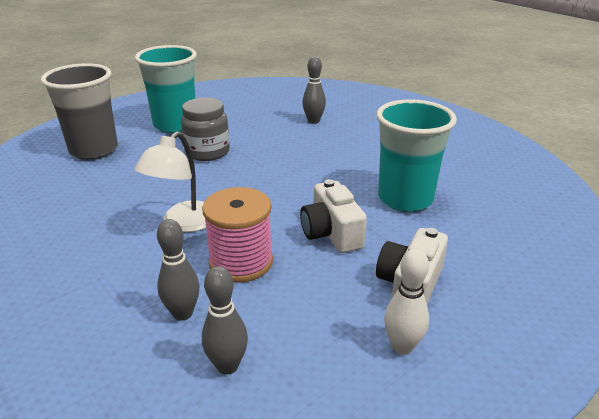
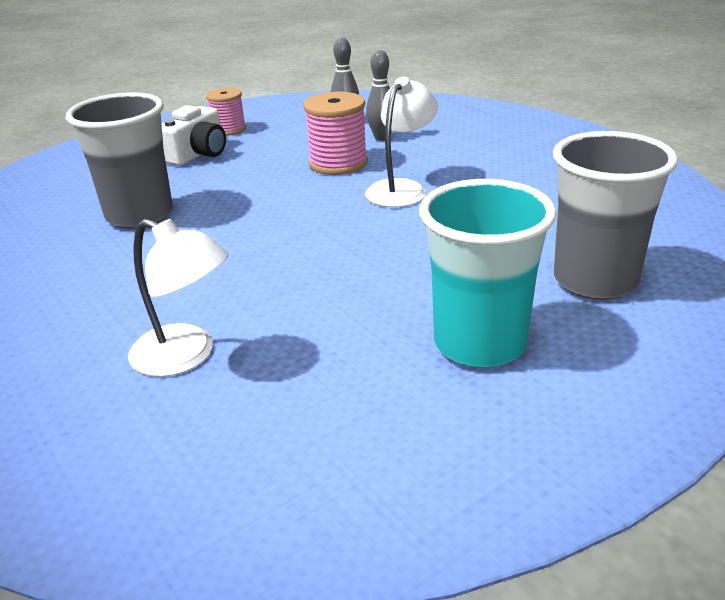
camera: 175 degrees left, 0 degrees up
grey jar [181,98,230,161] -> none
white camera [300,179,367,253] -> none
grey bowling pin [302,56,326,124] -> white lamp [128,219,229,377]
turquoise cup [376,99,457,212] -> grey cup [66,92,173,229]
white bowling pin [384,249,429,355] -> pink spool [206,88,246,136]

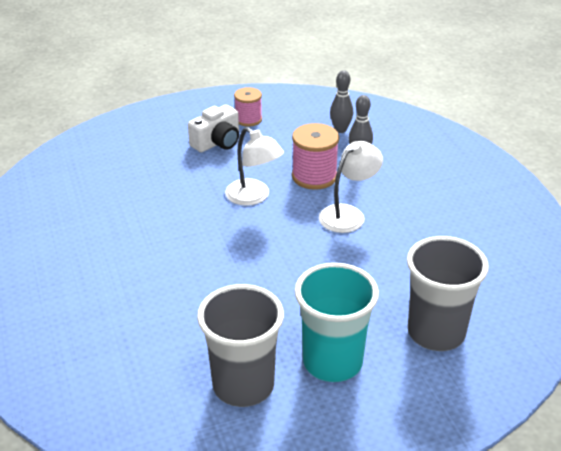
camera: 15 degrees right, 5 degrees up
grey cup [66,92,173,229] -> grey cup moved to [197,284,284,407]
white lamp [128,219,229,377] -> white lamp moved to [225,127,284,206]

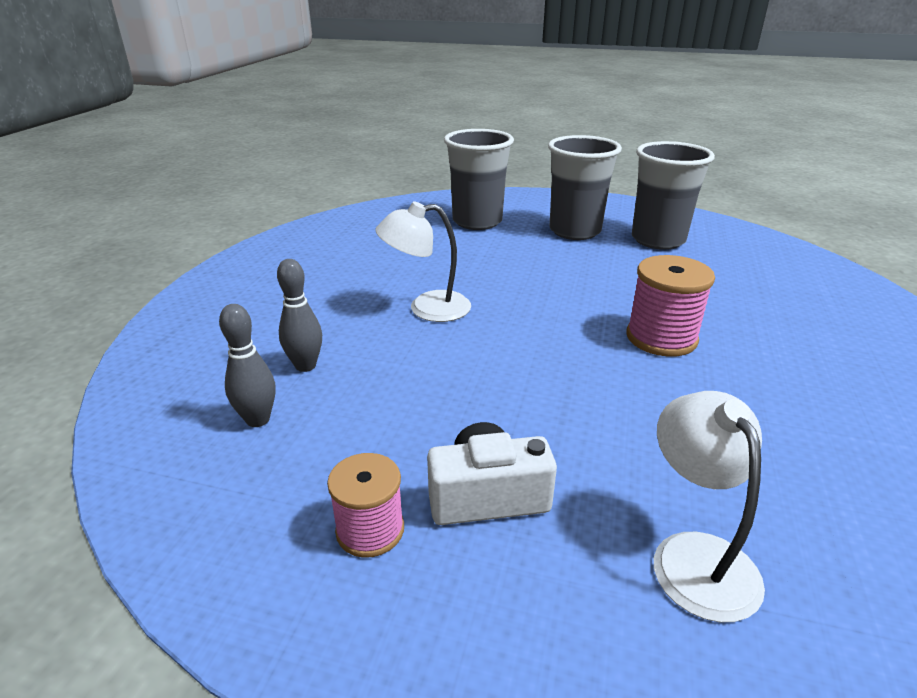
camera: 145 degrees left, 5 degrees down
white lamp [225,127,284,206] -> white lamp moved to [654,391,765,622]
pink spool [292,123,339,190] -> pink spool moved to [627,255,715,357]
turquoise cup [295,263,379,382] -> grey cup [548,135,622,240]

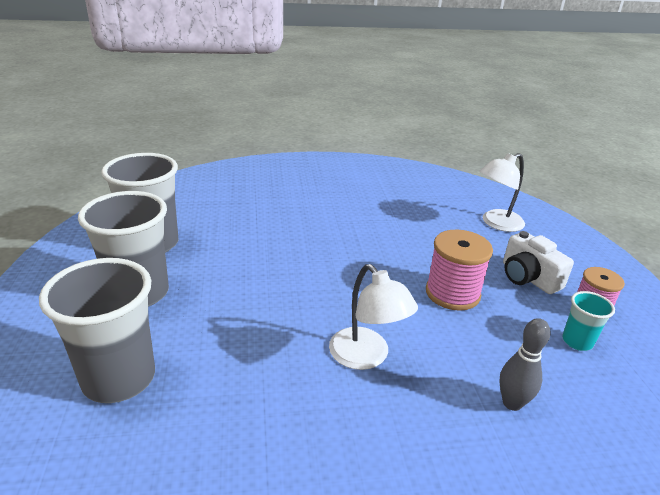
camera: 115 degrees left, 0 degrees up
grey bowling pin [219,304,275,427] -> none
pink spool [627,255,715,357] -> pink spool moved to [426,230,493,311]
none -> turquoise cup [562,291,615,351]

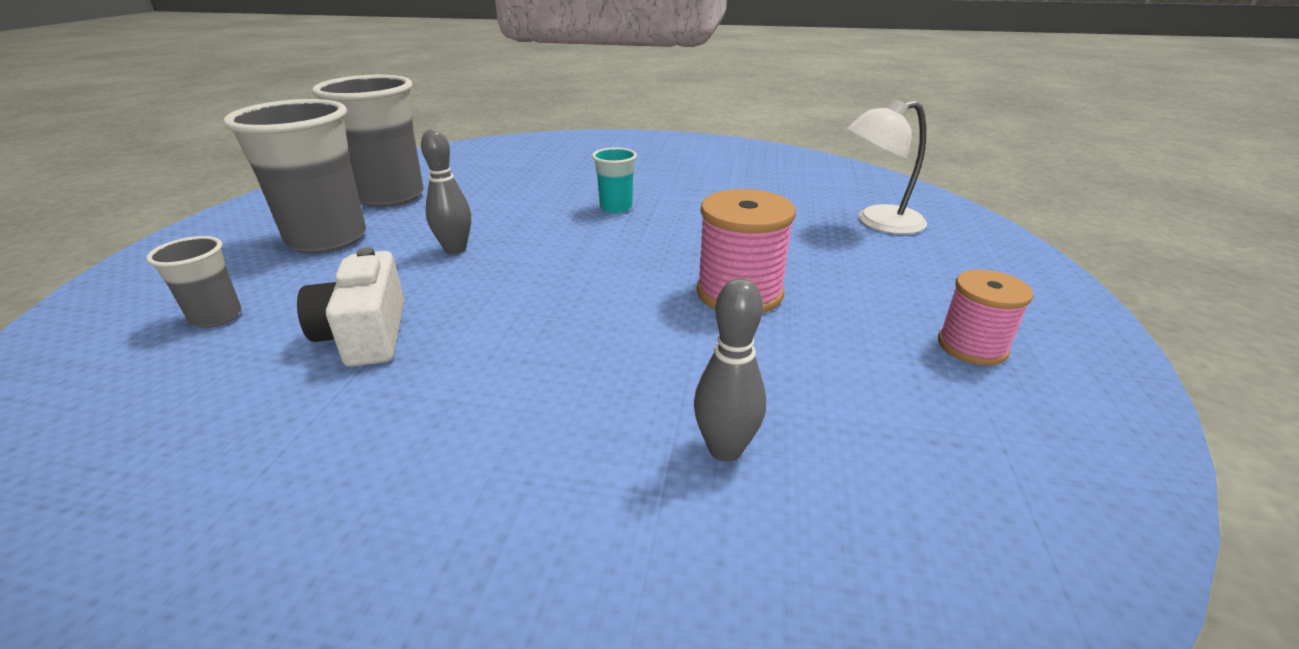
camera: 20 degrees right, 0 degrees up
grey cup [39,258,155,403] -> grey cup [146,236,242,328], size x0.49
white lamp [329,264,418,370] -> none
white camera [503,231,574,294] -> white camera moved to [297,247,404,367]
turquoise cup [562,291,615,351] -> turquoise cup moved to [592,148,637,213]
none -> grey bowling pin [421,129,471,254]

